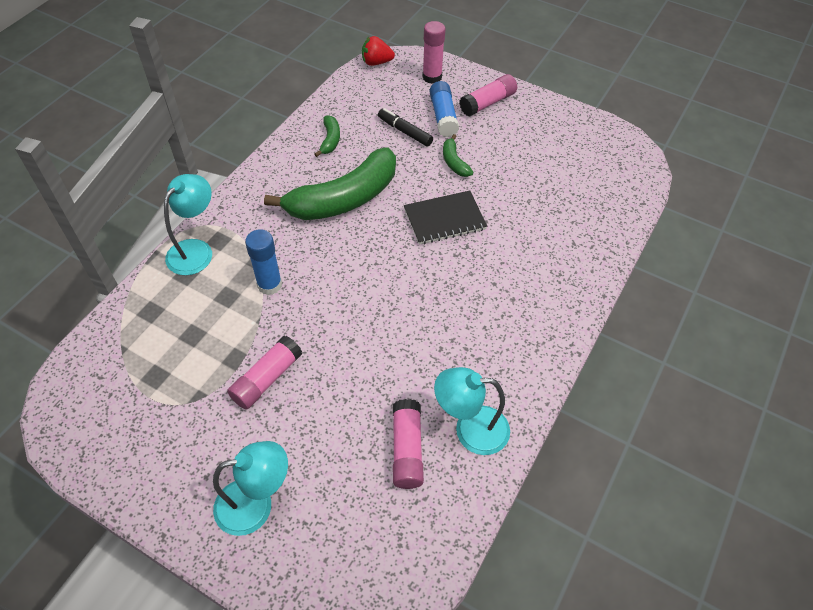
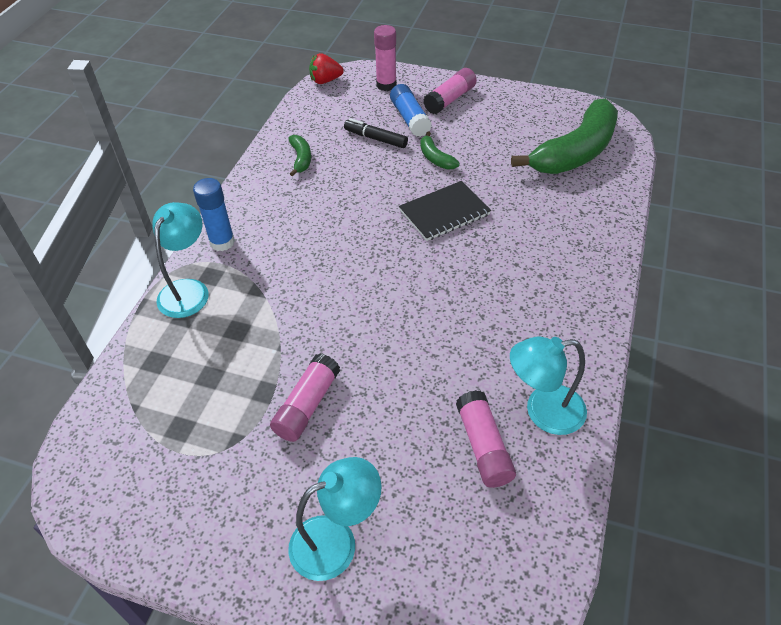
camera: 10 degrees left, 5 degrees down
blue glue stick [245,229,282,295] -> blue glue stick moved to [193,178,235,251]
green banana [264,147,396,220] -> green banana moved to [511,98,618,174]

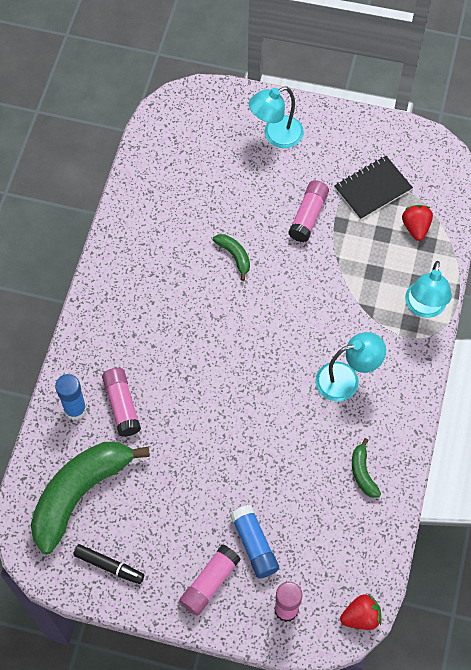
camera: 175 degrees right, 15 degrees up
blue glue stick [193,178,235,251] -> blue glue stick moved to [55,374,87,420]
black marker [344,118,408,148] -> black marker moved to [73,544,144,584]
black notebook [399,181,491,241] -> black notebook moved to [334,156,413,220]
green banana [420,131,460,170] -> green banana moved to [213,234,250,281]
pink glue stick [456,390,516,488] -> pink glue stick moved to [102,368,141,437]
turquoise lamp [510,336,587,435] -> turquoise lamp moved to [315,332,386,401]
none -> red strawberry [402,205,433,241]

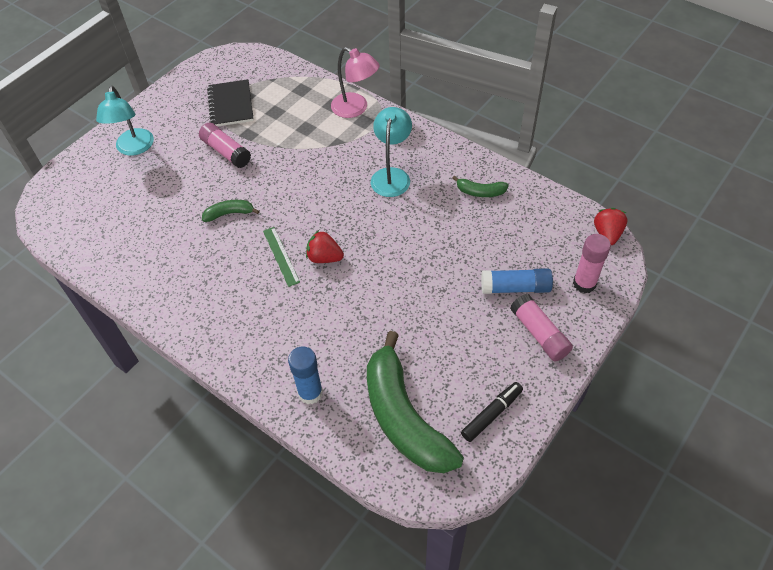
camera: 65 degrees left, 10 degrees down
pink glue stick [102,368,141,437] -> none
red strawberry [402,205,433,241] -> red strawberry moved to [306,230,344,263]
turquoise lamp [405,261,452,318] -> pink lamp [331,47,380,118]
none -> green ruler [263,227,300,287]

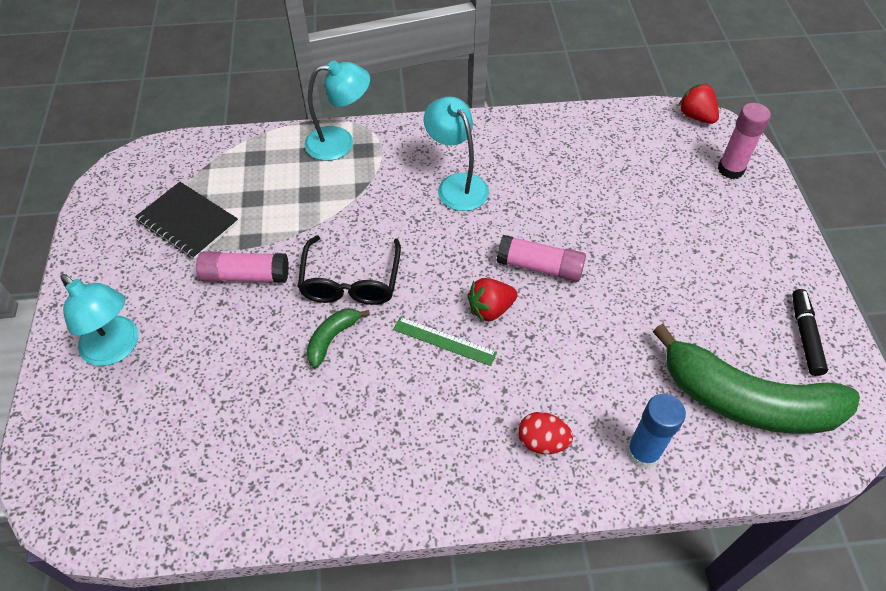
camera: 45 degrees left, 0 degrees up
pink lamp [331,47,380,118] -> turquoise lamp [304,60,370,161]
green banana [453,175,508,197] -> none
blue glue stick [481,268,553,294] -> none
pink glue stick [510,294,573,362] -> pink glue stick moved to [496,235,586,282]
none -> black glasses [298,235,401,305]
none -> red egg [518,412,573,454]

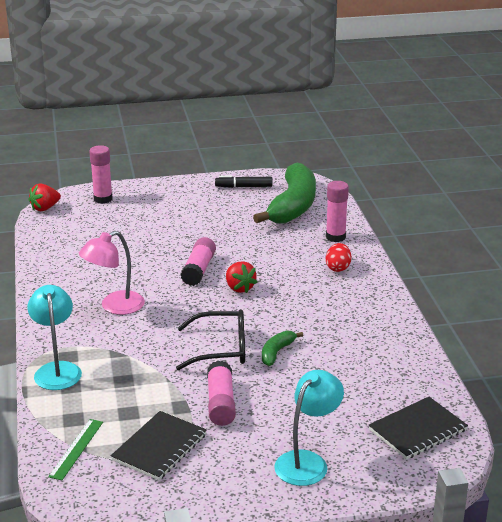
camera: 95 degrees left, 25 degrees down
green banana [306,308,370,368] -> green banana turned 90 degrees clockwise [262,331,304,366]
green ruler [393,317,497,366] -> green ruler moved to [48,419,103,481]
turquoise lamp [424,97,489,211] -> pink lamp [79,231,145,315]
blue glue stick [626,394,686,468] -> pink glue stick [326,181,349,242]
none -> black notebook [369,397,468,460]

